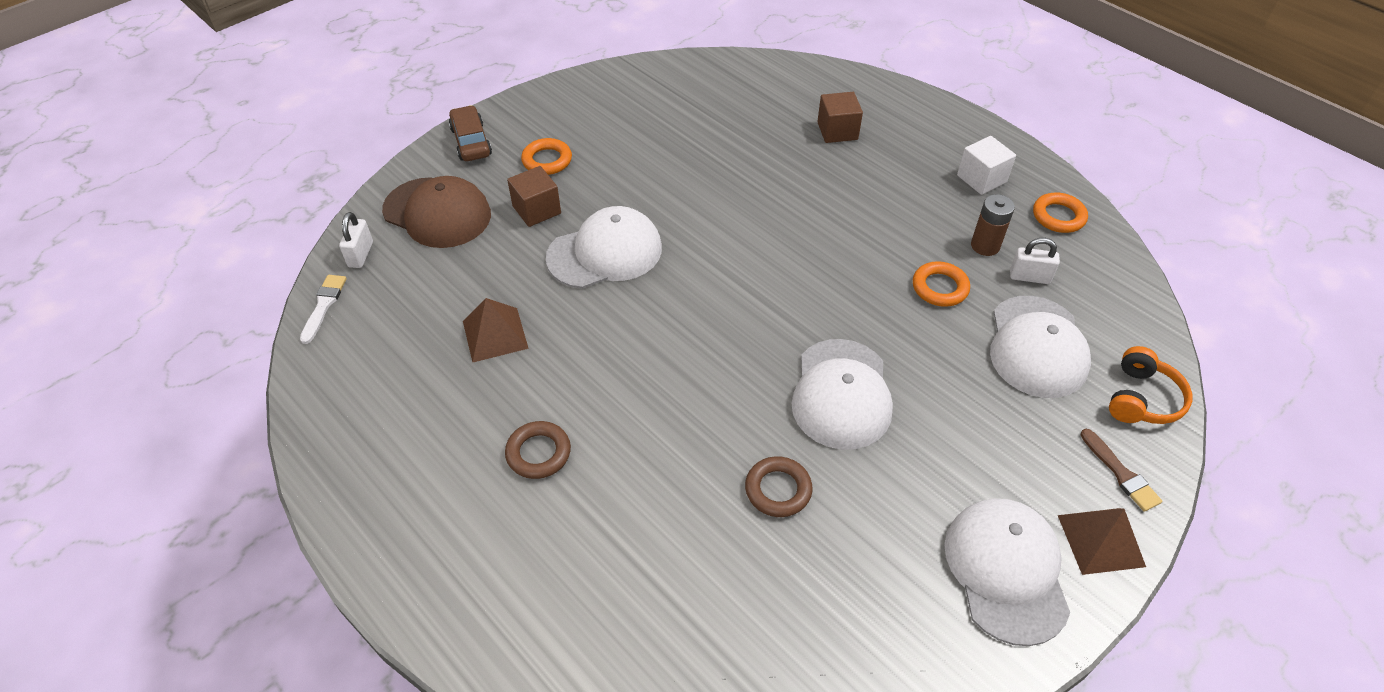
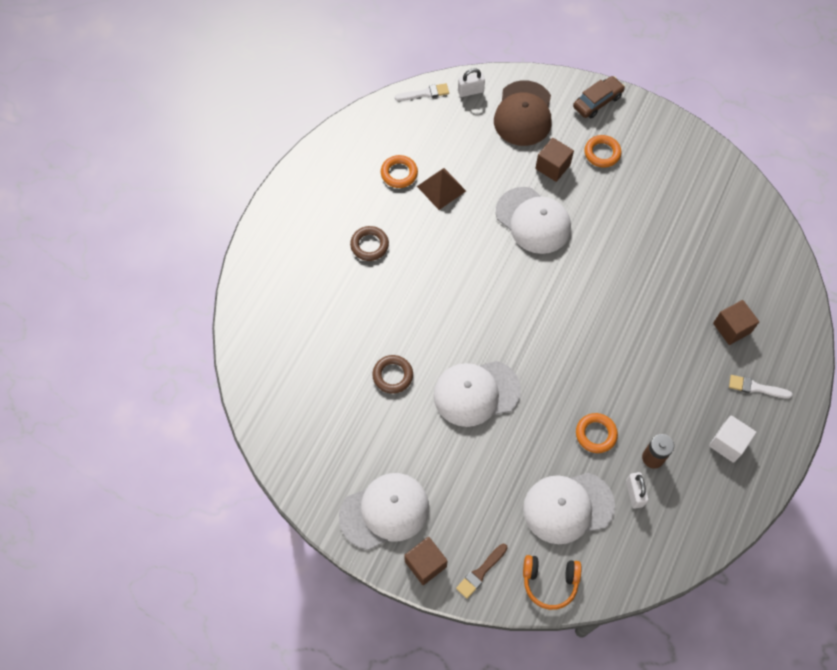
camera: 70 degrees right, 15 degrees up
orange ring [1033,193,1088,233] -> orange ring moved to [381,155,418,188]
brown pyramid [1058,508,1146,575] -> brown cube [404,537,448,585]
none -> white brush [729,375,792,399]

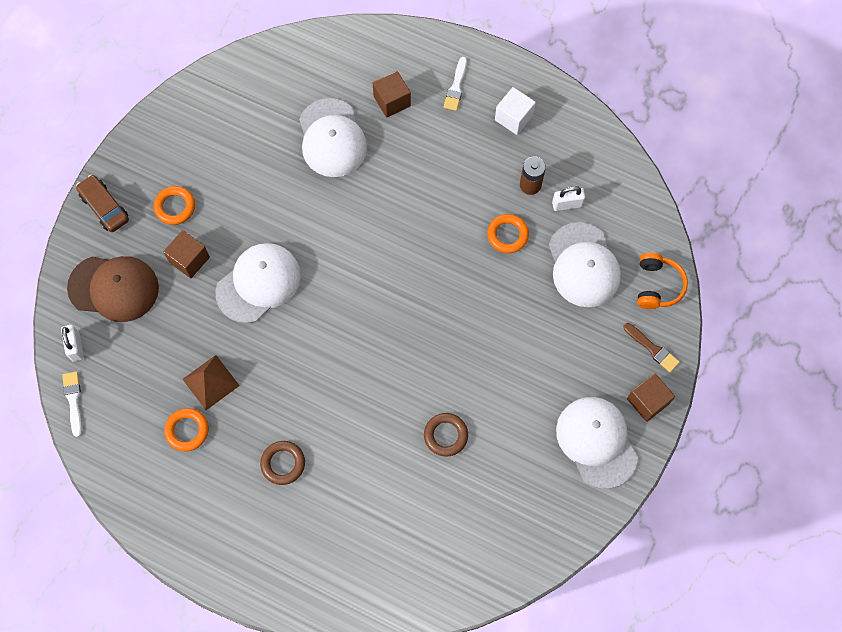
camera: 90 degrees left, 5 degrees up
white cap [434,361,521,427] -> white cap moved to [299,98,367,177]

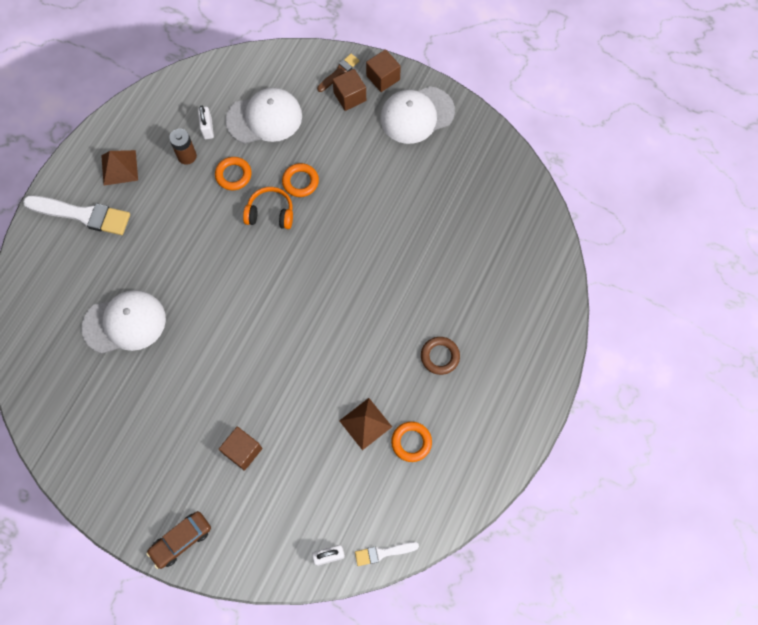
camera: 90 degrees left, 0 degrees up
brown cap [67,256,159,322] -> none
orange ring [154,186,195,225] -> orange ring moved to [282,163,319,197]
white cap [216,243,301,323] -> none
brown cube [373,71,411,118] -> brown cube moved to [332,69,366,111]
brown ring [424,413,468,457] -> none
white brush [444,57,467,111] -> white brush [23,195,130,235], size x1.92
white cube [495,87,536,135] -> brown pyramid [101,150,138,186]
orange headphones [637,253,688,309] -> orange headphones moved to [243,187,293,229]

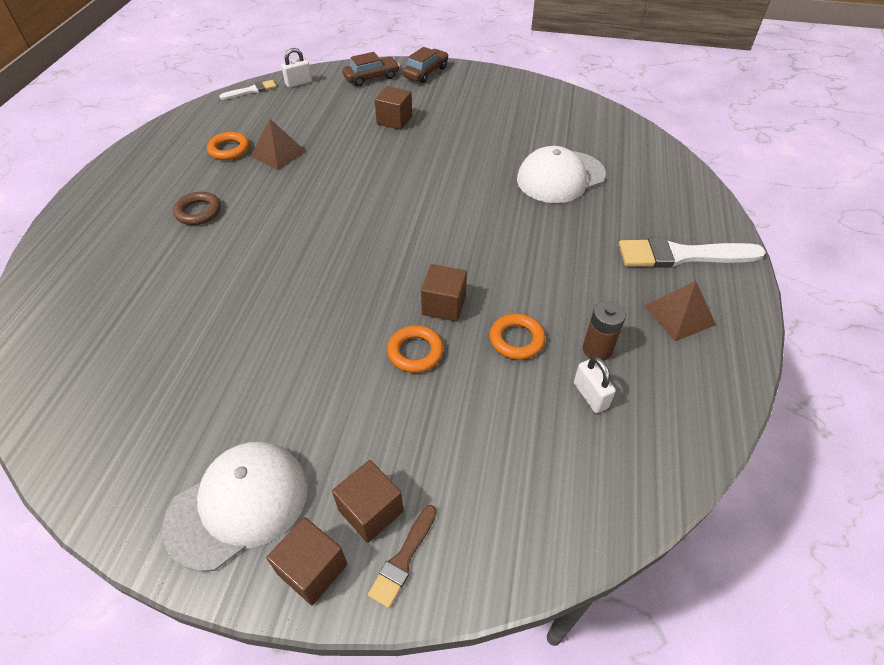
camera: 165 degrees right, 20 degrees down
white cap [226,88,302,144] -> none
orange headphones [243,187,293,229] -> brown cube [421,264,467,322]
none -> brown car [342,52,400,86]

